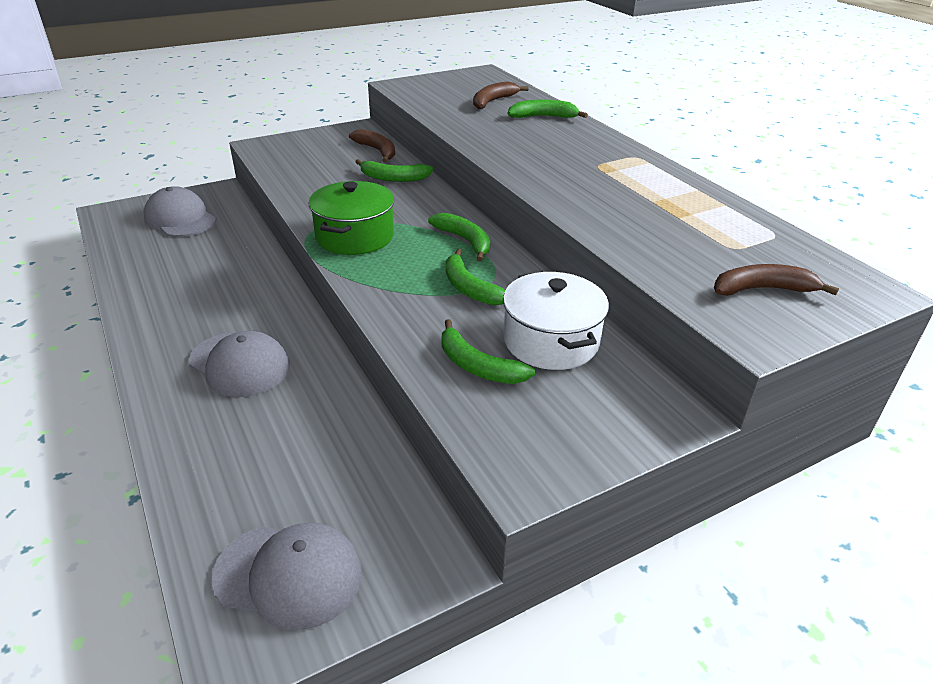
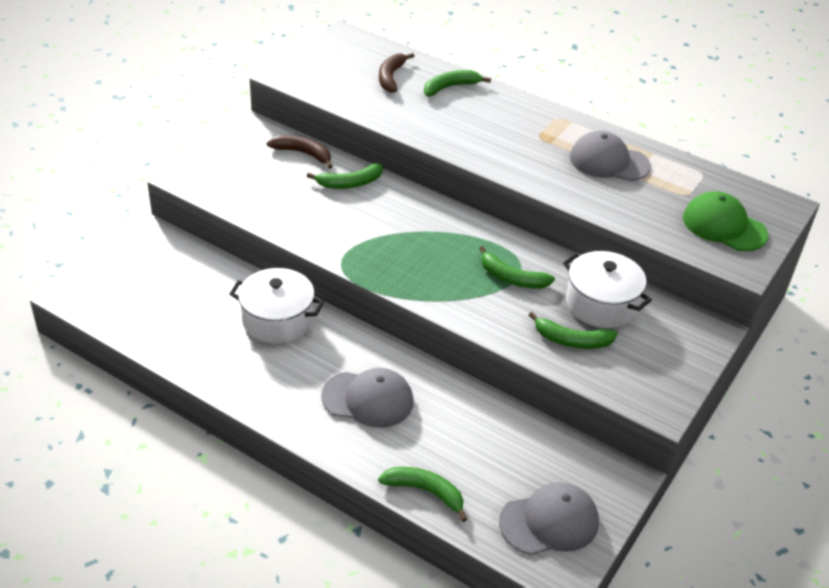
camera: 30 degrees left, 5 degrees up
grey cap [144,186,216,237] -> grey cap moved to [570,131,651,181]
green pot [308,181,394,255] -> none
green banana [428,213,490,262] -> green banana moved to [378,467,467,522]
brown banana [714,264,839,296] -> green cap [683,191,768,251]
none -> white pot [229,268,324,344]

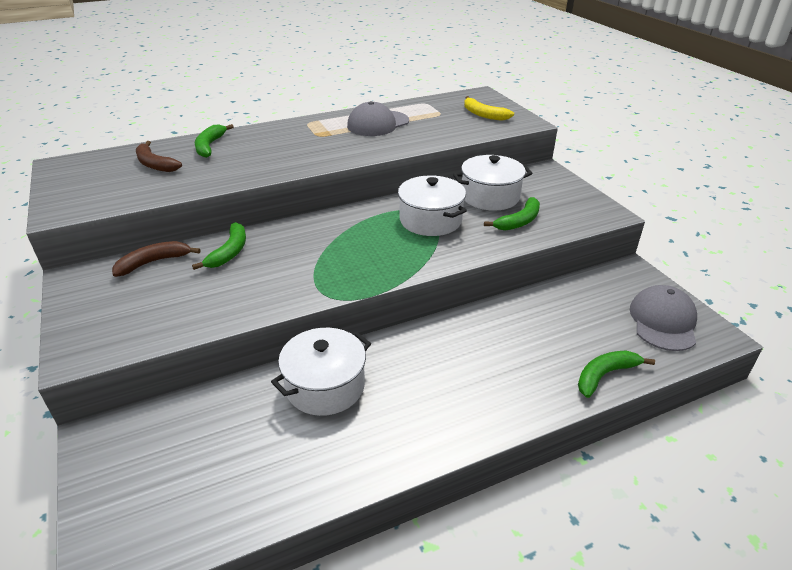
camera: 55 degrees left, 5 degrees down
grey cap [321,368,413,428] -> none
green banana [479,246,555,289] -> white pot [398,175,467,236]
green cap [683,191,768,251] -> yellow banana [464,96,514,121]

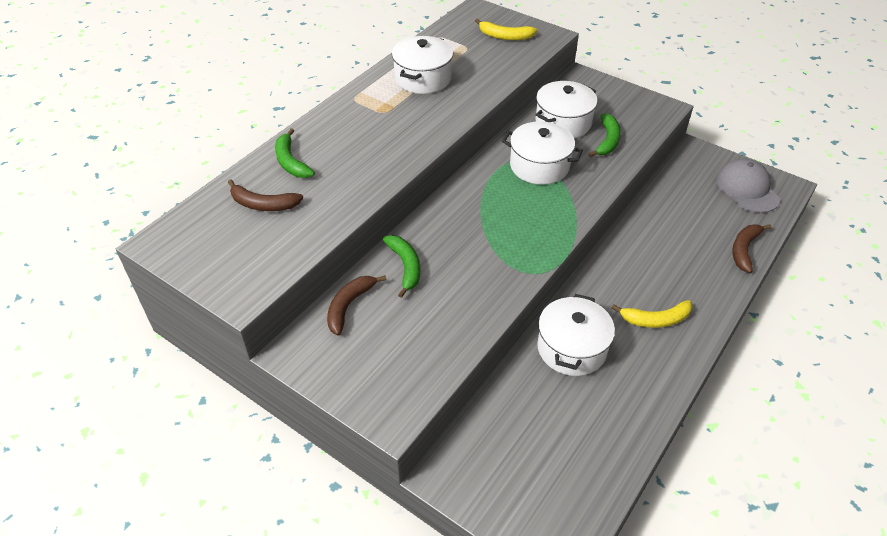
camera: 30 degrees left, 10 degrees up
grey cap [347,101,409,136] -> white pot [392,36,453,94]
green banana [578,351,655,398] -> brown banana [732,224,771,273]
none -> yellow banana [612,300,692,328]

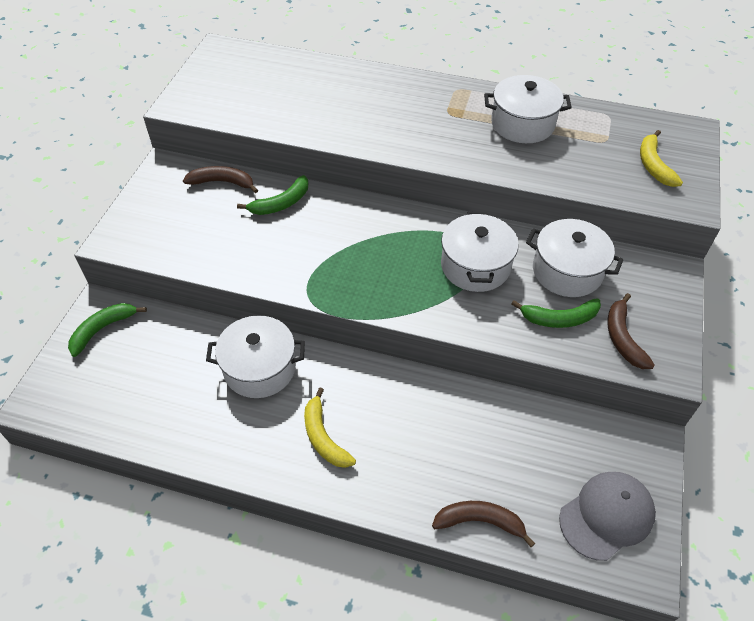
camera: 70 degrees right, 5 degrees up
brown banana [228,179,303,211] -> brown banana moved to [607,293,655,369]
green banana [275,128,315,178] -> green banana moved to [68,303,147,357]

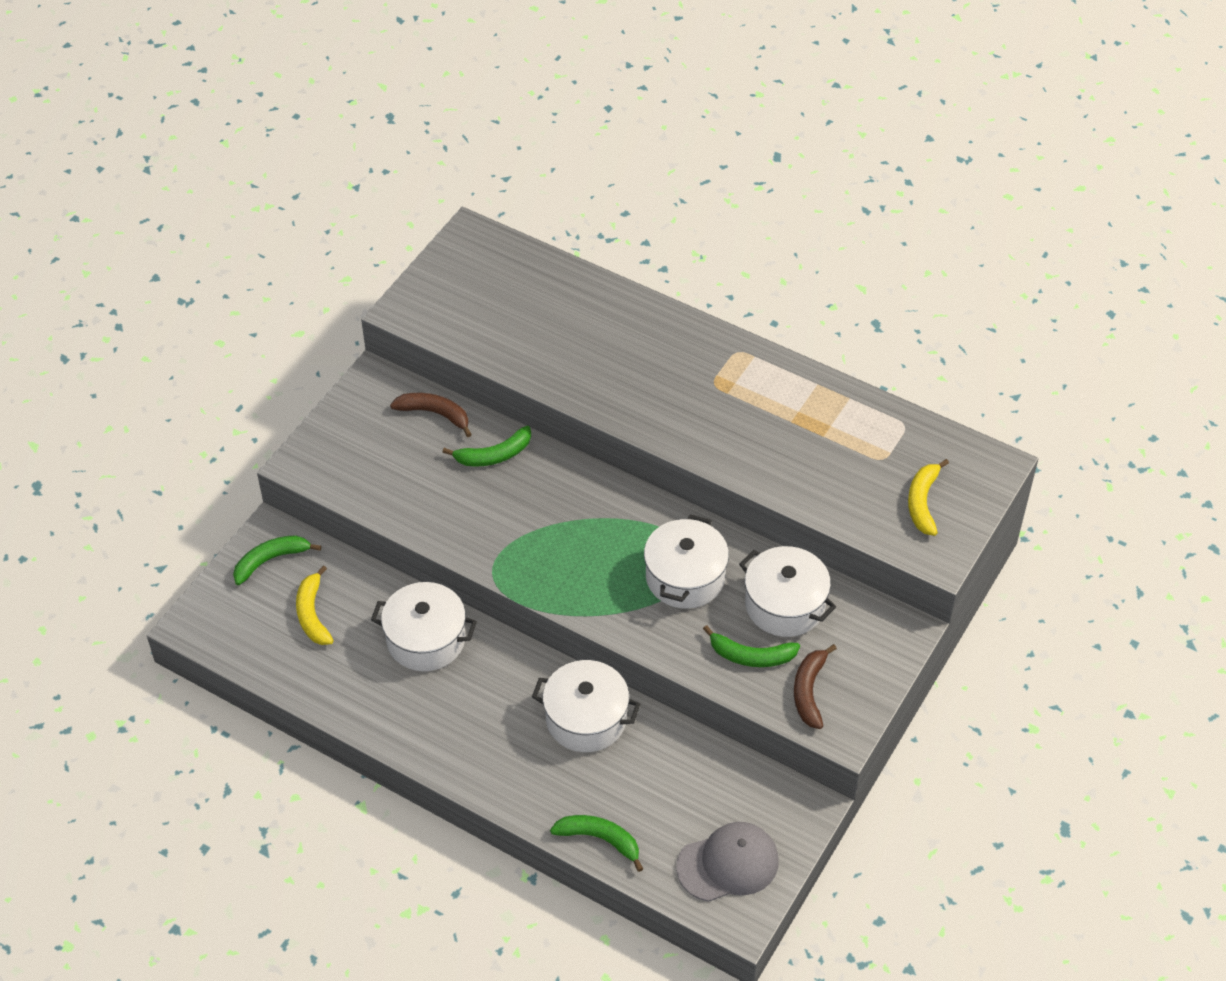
camera: 15 degrees right, 0 degrees up
yellow banana [304,388,356,468] -> yellow banana moved to [296,566,334,645]
brown banana [432,501,535,547] -> green banana [550,815,643,872]
white pot [484,75,572,143] -> white pot moved to [532,660,640,752]

